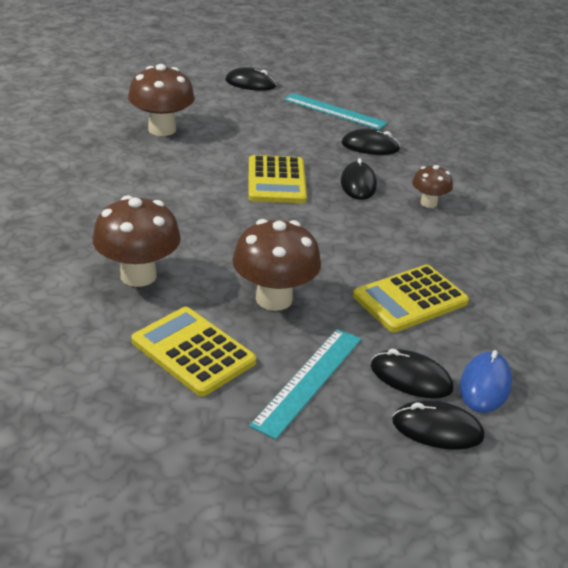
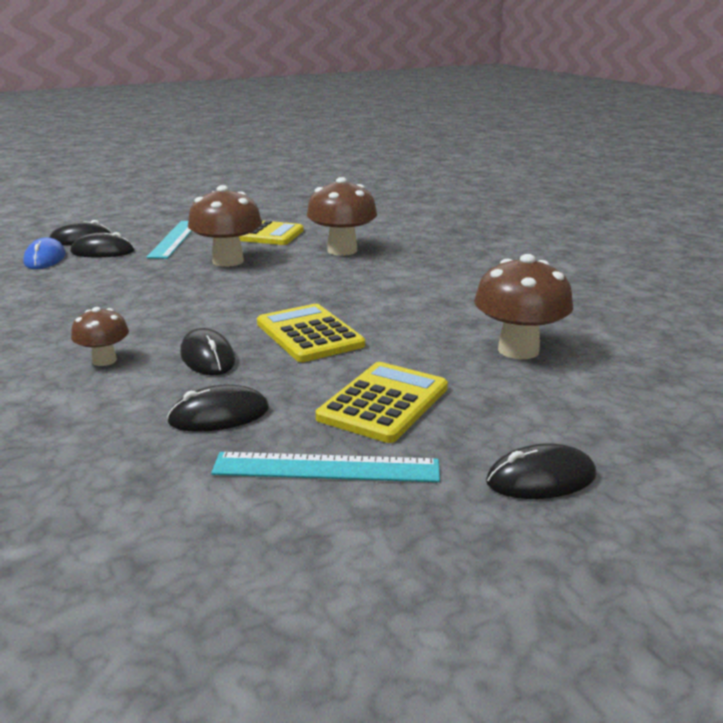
camera: 155 degrees right, 10 degrees down
yellow calculator [353,265,469,332] -> yellow calculator moved to [316,362,448,443]

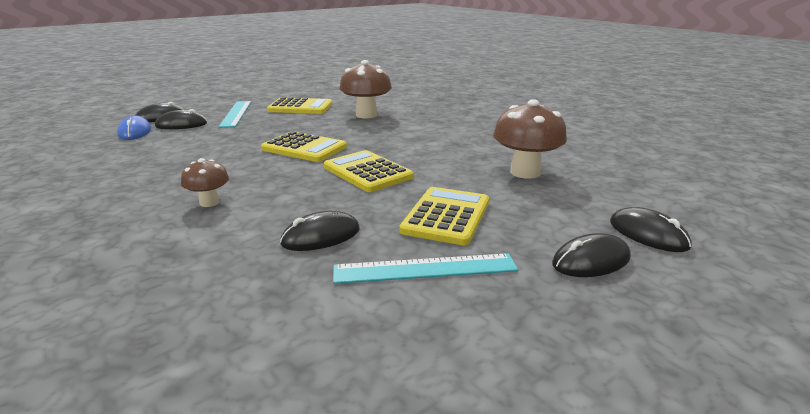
camera: 10 degrees left, 0 degrees up
black mouse [180,328,235,376] -> black mouse moved to [610,207,692,252]
brown mushroom [188,185,262,267] -> none
none -> yellow calculator [261,131,347,162]

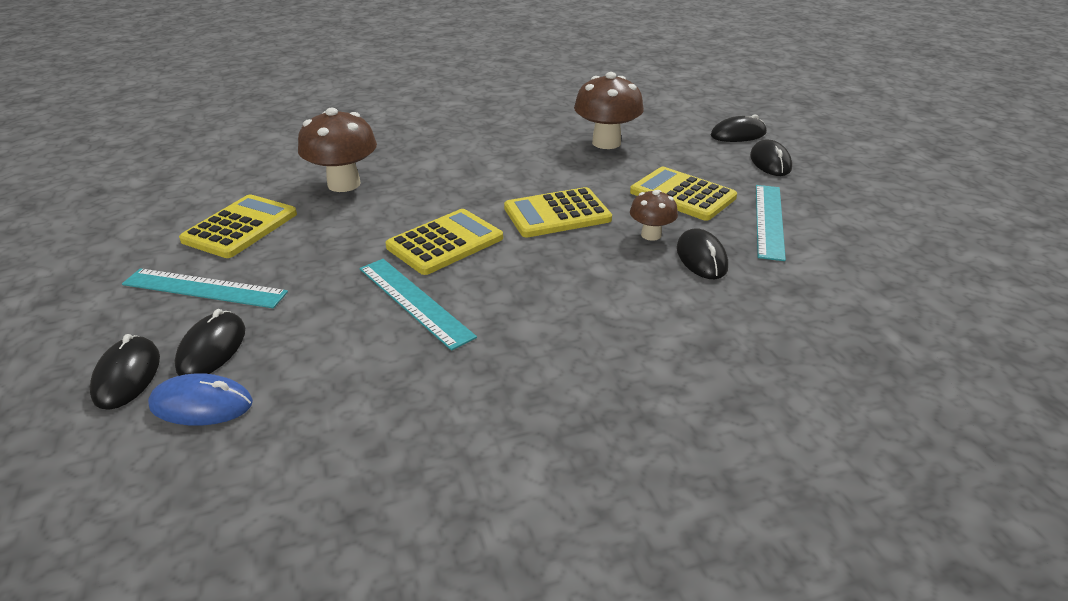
camera: 70 degrees left, 10 degrees up
brown mushroom [181,158,229,207] -> brown mushroom moved to [630,190,678,241]
none -> turquoise ruler [359,259,477,350]

